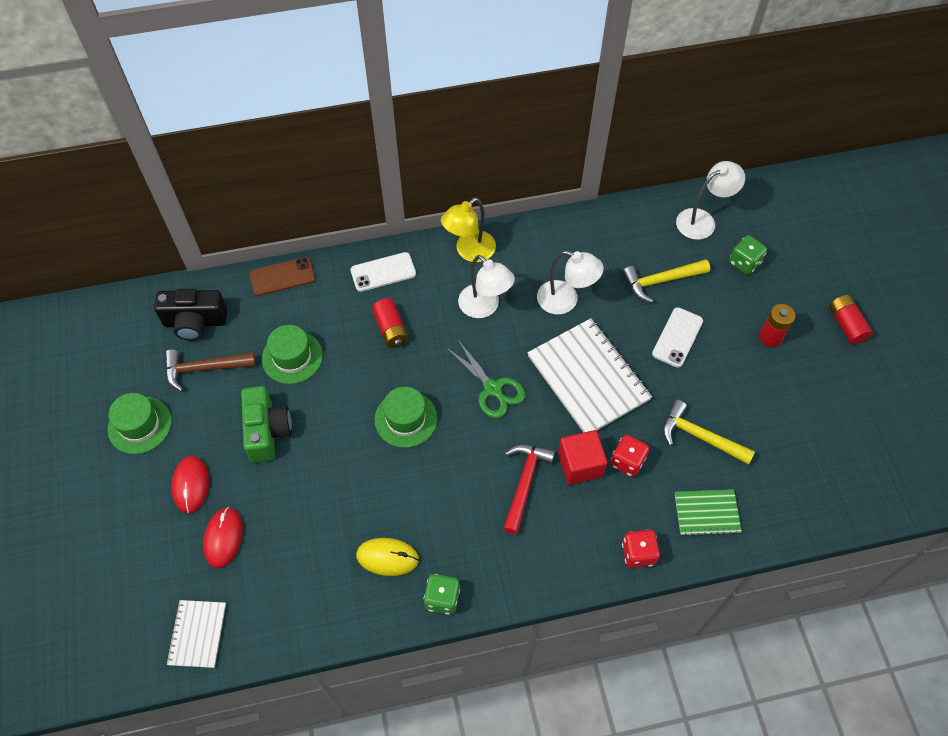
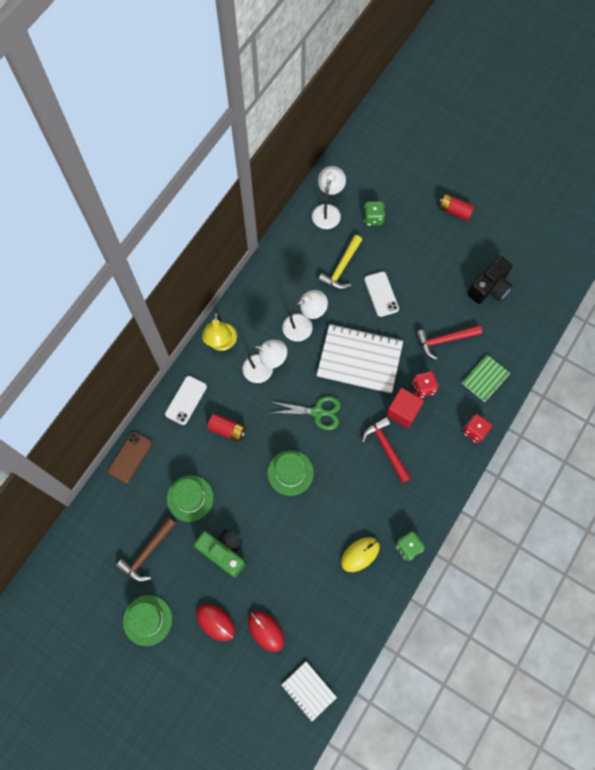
camera: 45 degrees left, 10 degrees up
black camera [154,289,227,341] -> black camera moved to [468,256,512,304]
yellow hammer [663,400,755,465] -> red hammer [416,325,482,360]
red battery [759,304,795,347] -> none

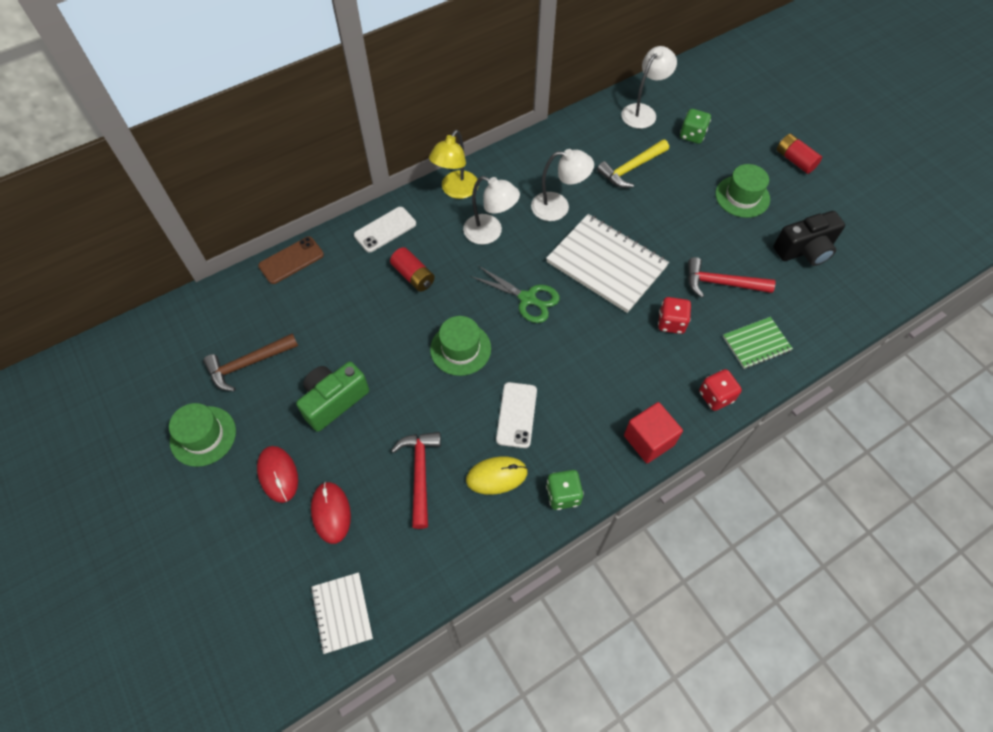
camera: 25 degrees right, 10 degrees down
green hat [167,475,214,522] -> green hat moved to [715,164,770,218]
green camera [194,529,246,578] -> green camera turned 105 degrees counterclockwise [296,362,369,432]
red hammer [362,417,411,483] -> red hammer moved to [391,432,441,529]
white phone [364,271,399,317] -> white phone moved to [496,382,537,448]
red cube [386,388,424,428] -> red cube moved to [624,402,683,463]

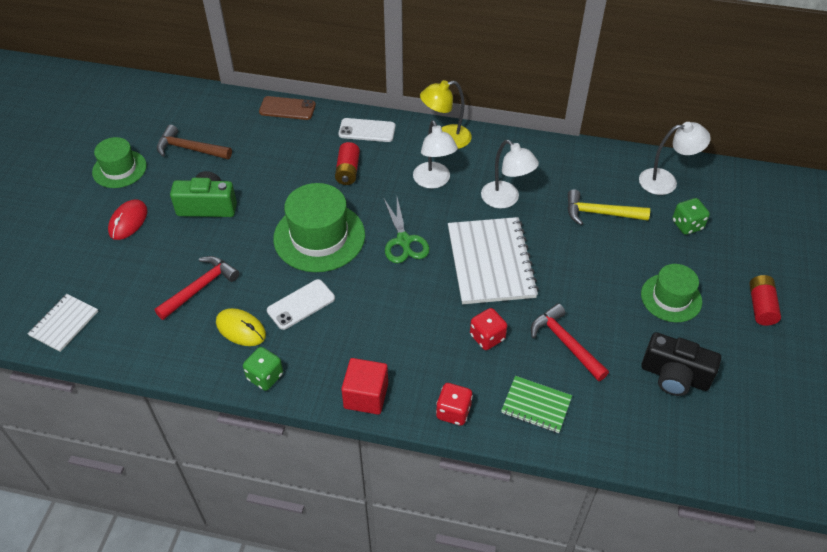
camera: 45 degrees right, 10 degrees down
red mouse [311,482,351,544] -> none
green hat [430,316,491,376] -> green hat [273,183,365,272], size x1.61

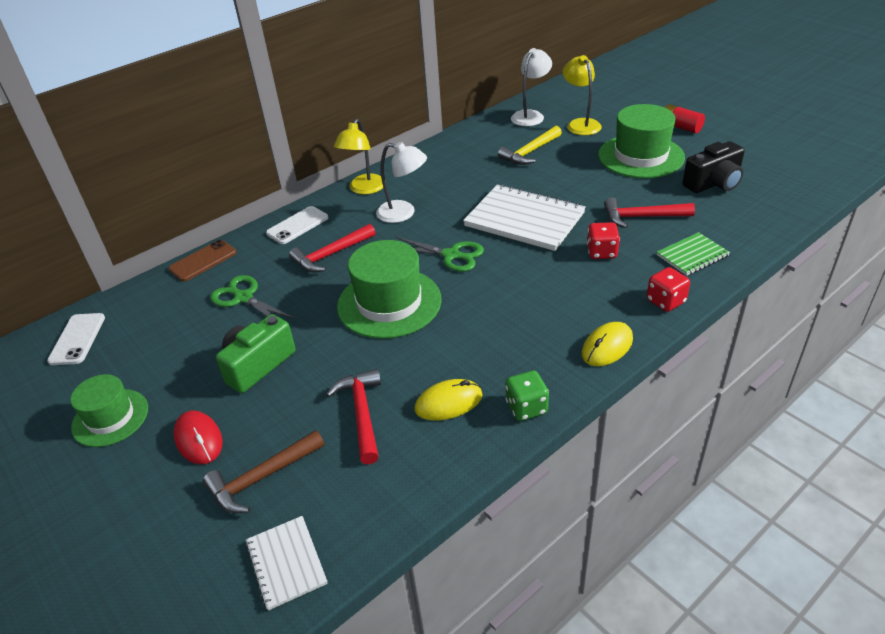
camera: 50 degrees left, 10 degrees down
brown hammer [157,125,232,159] -> brown hammer moved to [203,430,324,513]
white phone [267,279,335,330] -> white phone moved to [47,313,105,365]
red battery [335,142,360,185] -> red hammer [289,224,375,272]
red cube [341,358,388,415] -> yellow mouse [582,322,633,366]
white lamp [481,140,539,208] -> none
green hat [641,264,702,322] -> green hat [598,104,685,178], size x1.61
green dice [672,198,710,235] -> yellow lamp [563,55,602,135]
none -> green scissors [210,275,295,319]

